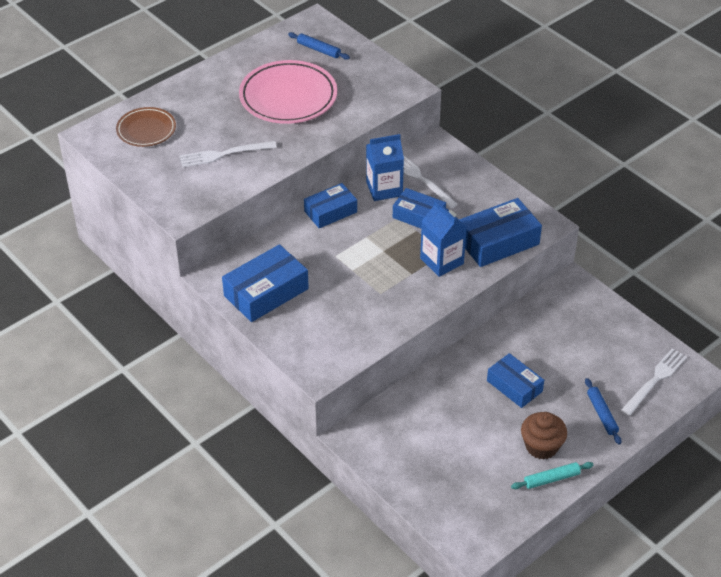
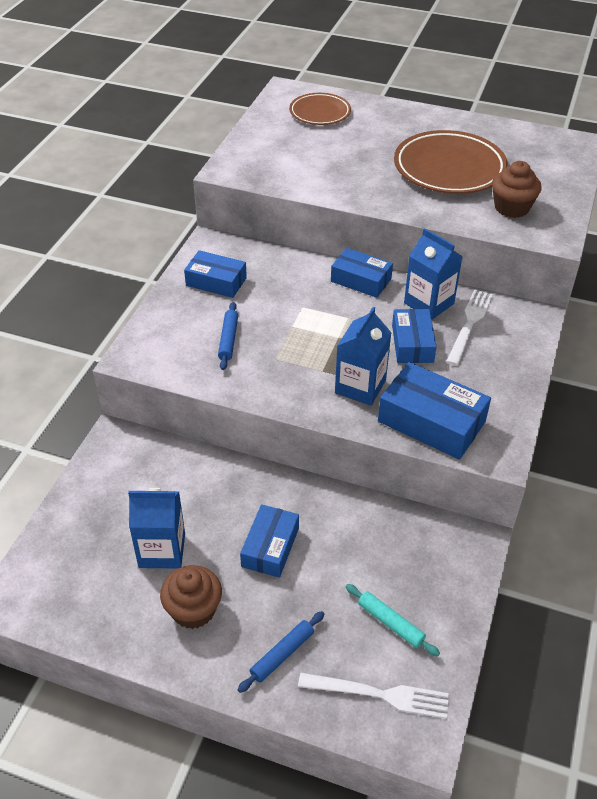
camera: 60 degrees right, 0 degrees up
white fork [180,141,277,168] -> none
blue box [222,244,309,322] -> blue box [184,250,247,298], size x0.66
pink plate [239,60,337,124] -> brown plate [394,130,508,194]
blue rolling pin [288,32,350,60] -> blue rolling pin moved to [218,302,238,370]
turquoise rolling pin [511,462,593,489] -> turquoise rolling pin moved to [346,584,440,657]
none -> blue carton [128,488,185,568]
none -> brown cupcake [492,161,542,218]

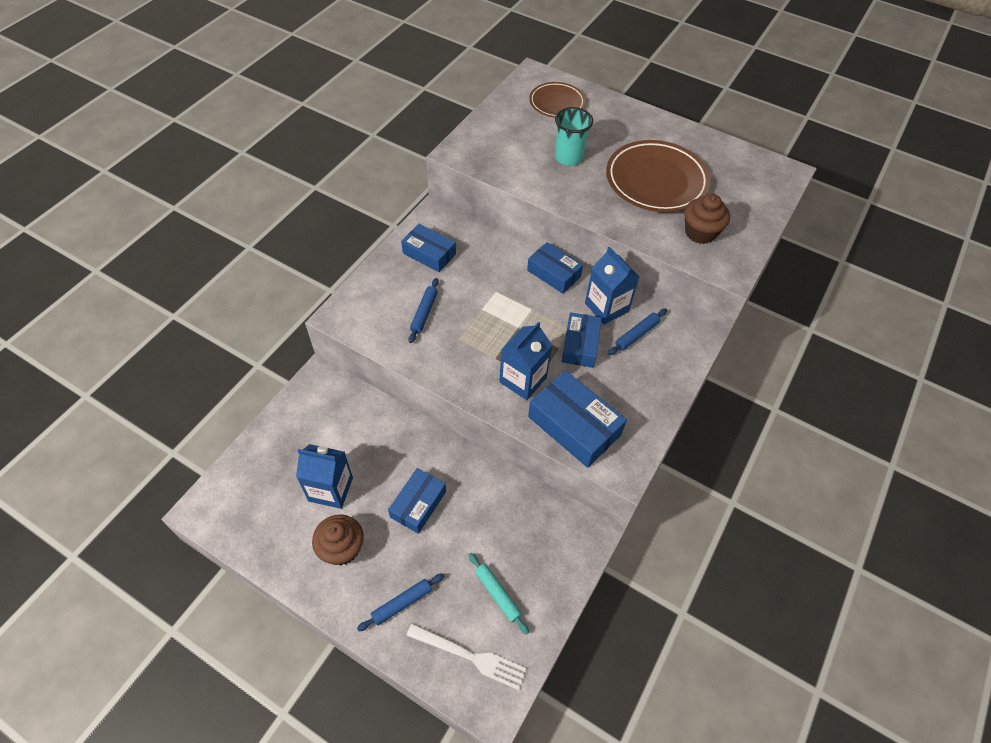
camera: 10 degrees right, 10 degrees up
white fork [446,289,493,366] -> blue rolling pin [608,308,667,355]
none -> turquoise cup [555,107,593,166]

